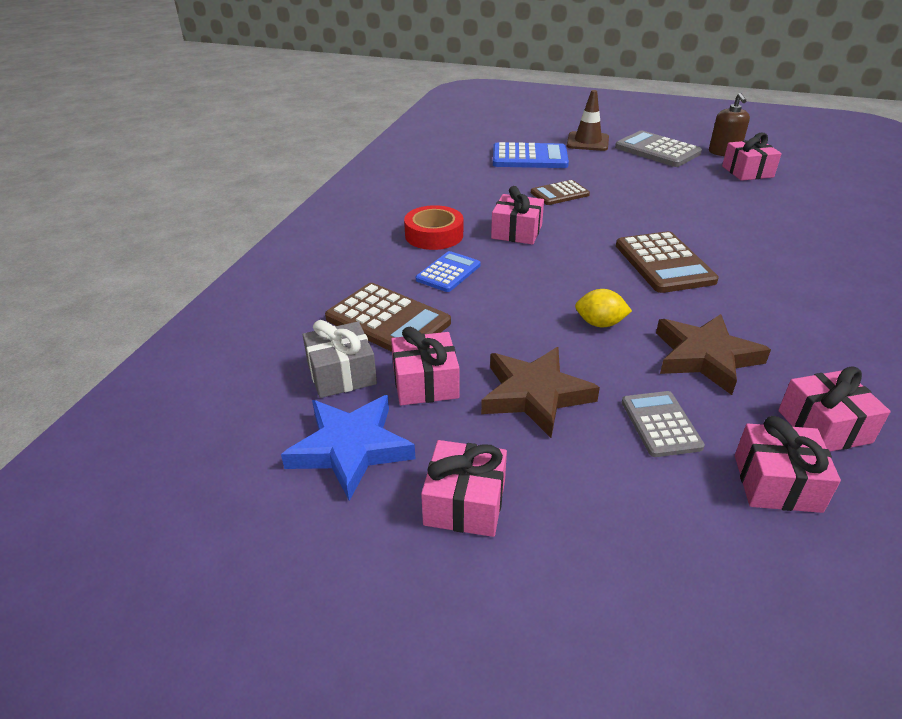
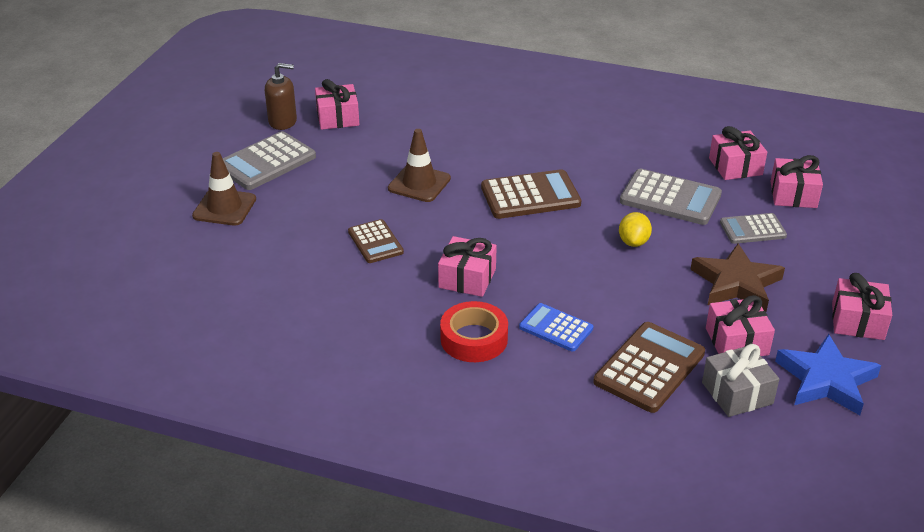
camera: 90 degrees left, 0 degrees up
blue calculator [493,142,569,168] -> none
brown star [656,314,771,395] -> grey calculator [620,169,722,225]
none -> brown traffic cone [388,129,451,202]

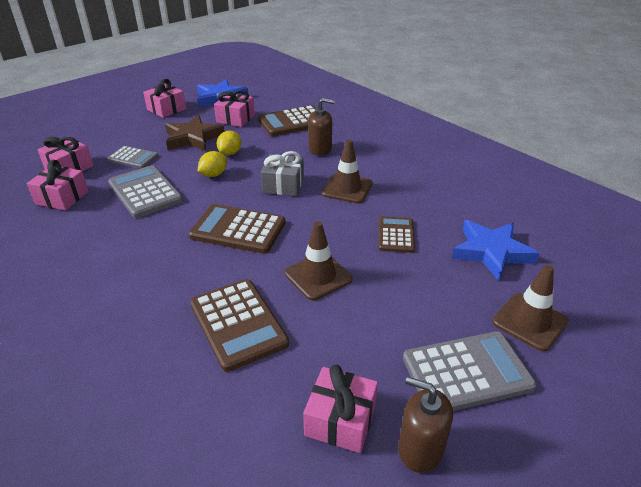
camera: 150 degrees left, 0 degrees up
pink gift [438,236,497,297] -> brown traffic cone [322,140,373,204]
red tape [440,301,508,362] -> none
blue calculator [519,303,593,352] -> brown soap dispenser [308,98,335,155]
grey gift [702,344,779,417] -> grey gift moved to [261,151,304,196]
none -> brown calculator [190,279,289,372]
none -> yellow lemon [217,131,241,155]
none -> blue star [452,220,540,281]

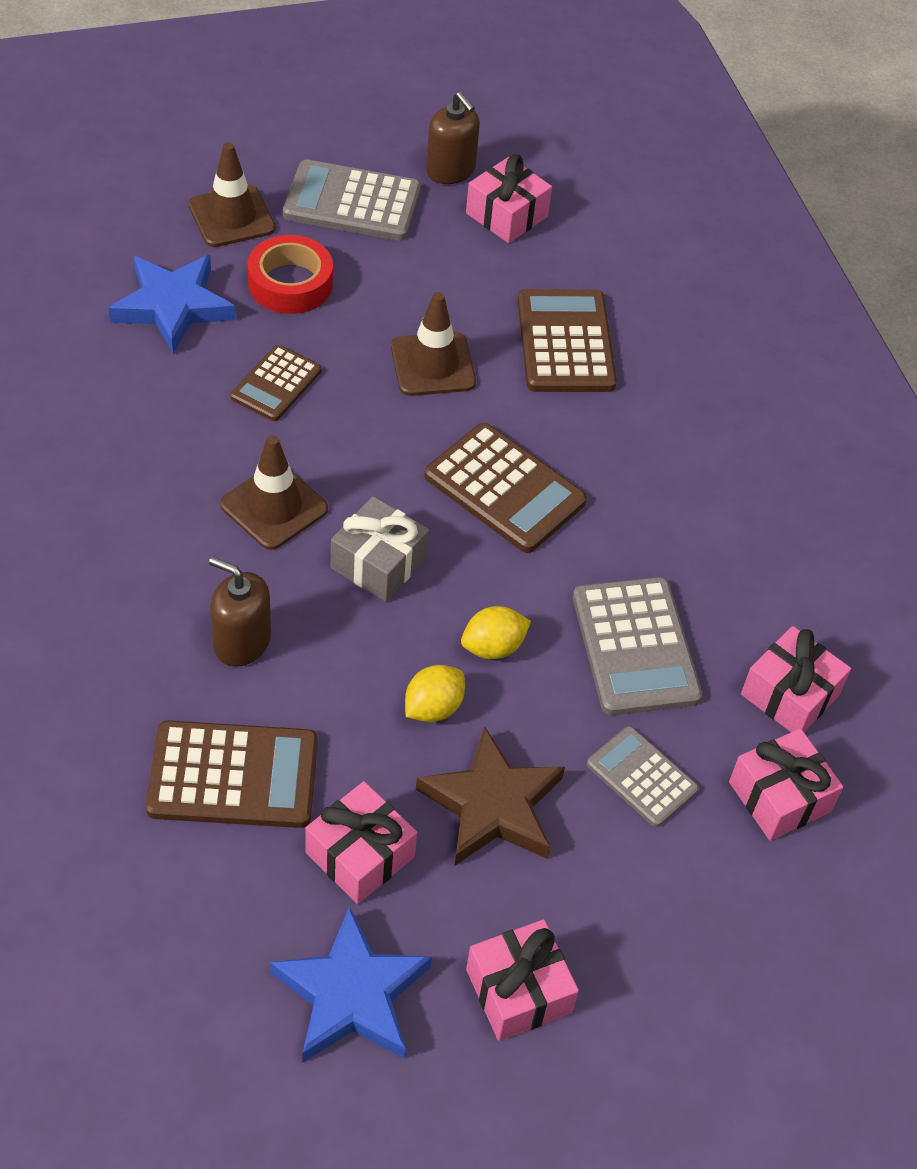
camera: 160 degrees left, 15 degrees up
none -> red tape [248,235,333,314]

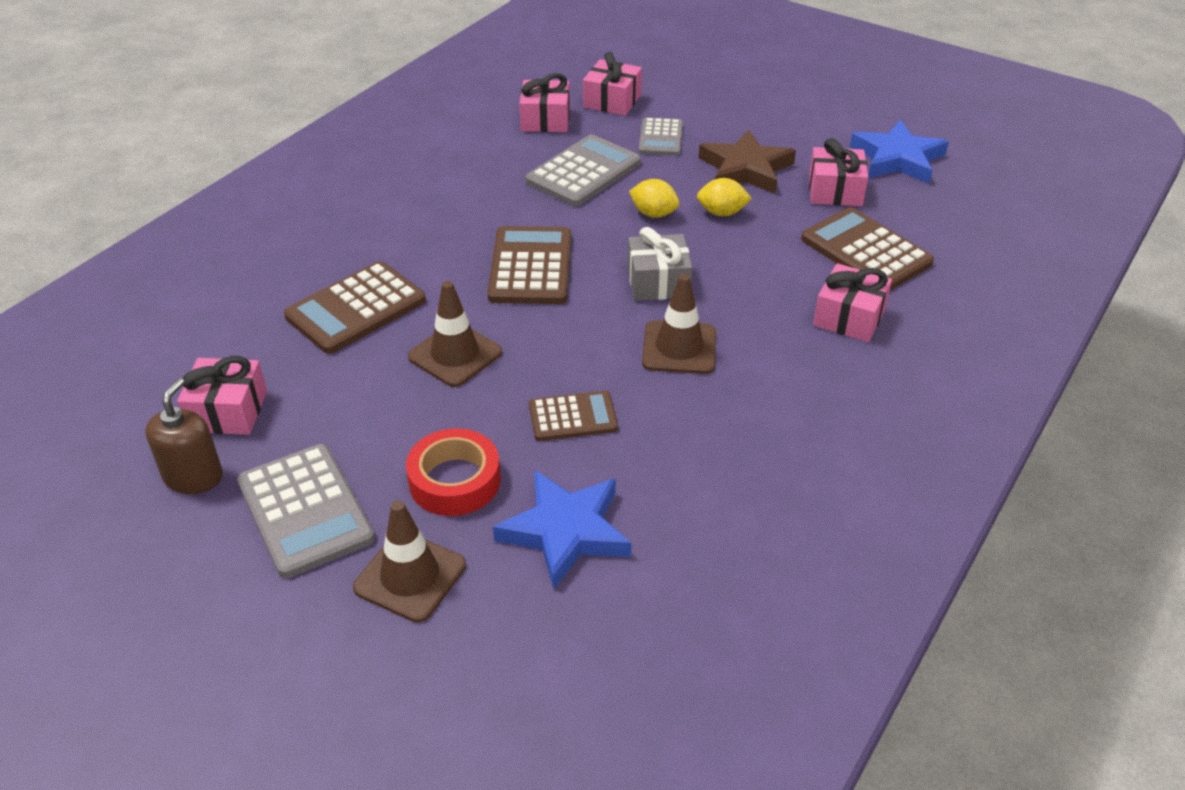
camera: 125 degrees left, 10 degrees down
brown soap dispenser [209,557,271,667] -> none
pink gift [466,919,579,1041] -> pink gift moved to [813,263,892,342]

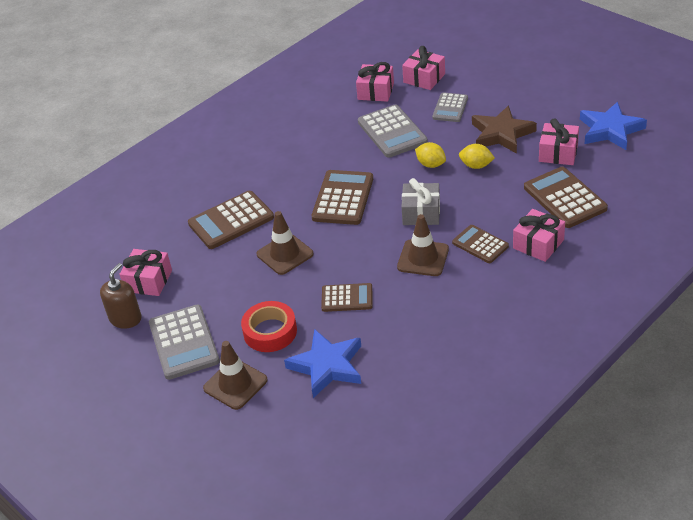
camera: 15 degrees right, 0 degrees up
grey calculator [526,134,641,207] -> grey calculator turned 105 degrees clockwise [358,104,428,158]
none -> brown calculator [452,225,509,263]

